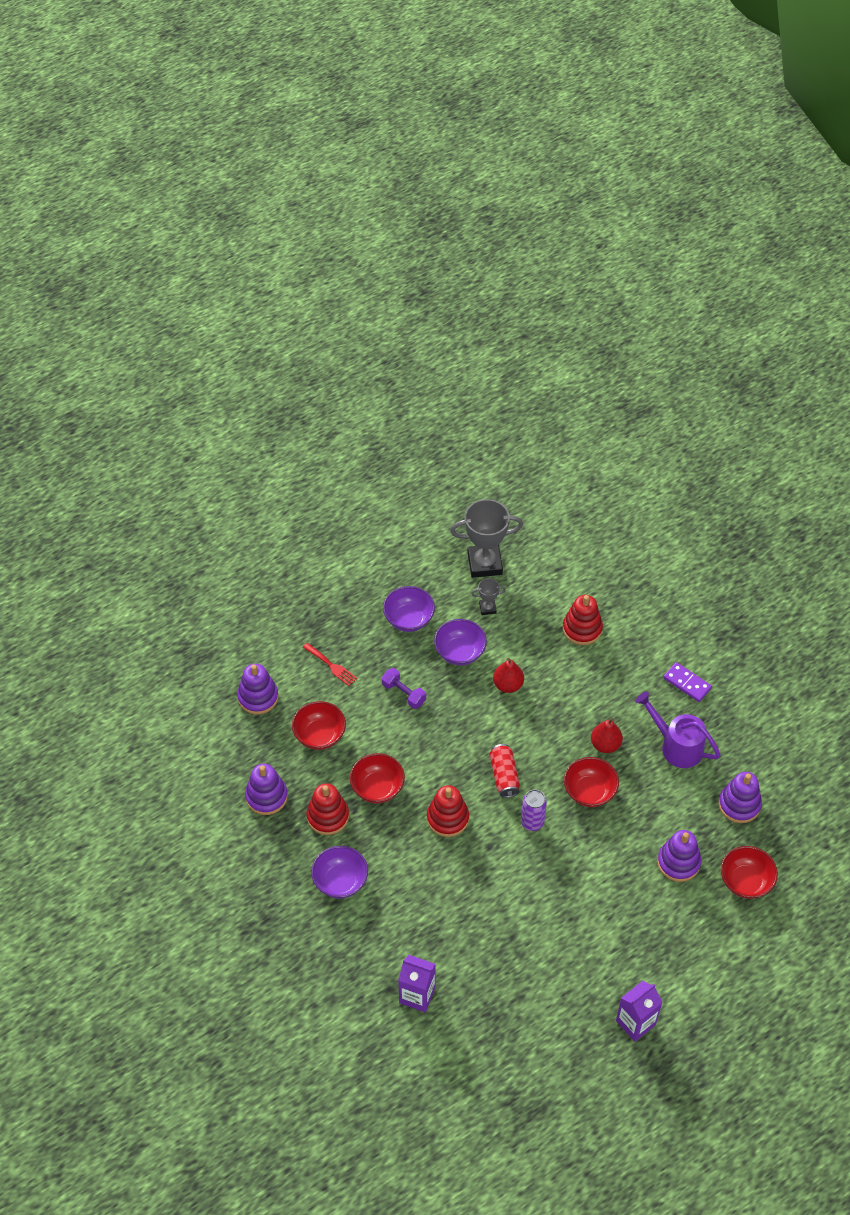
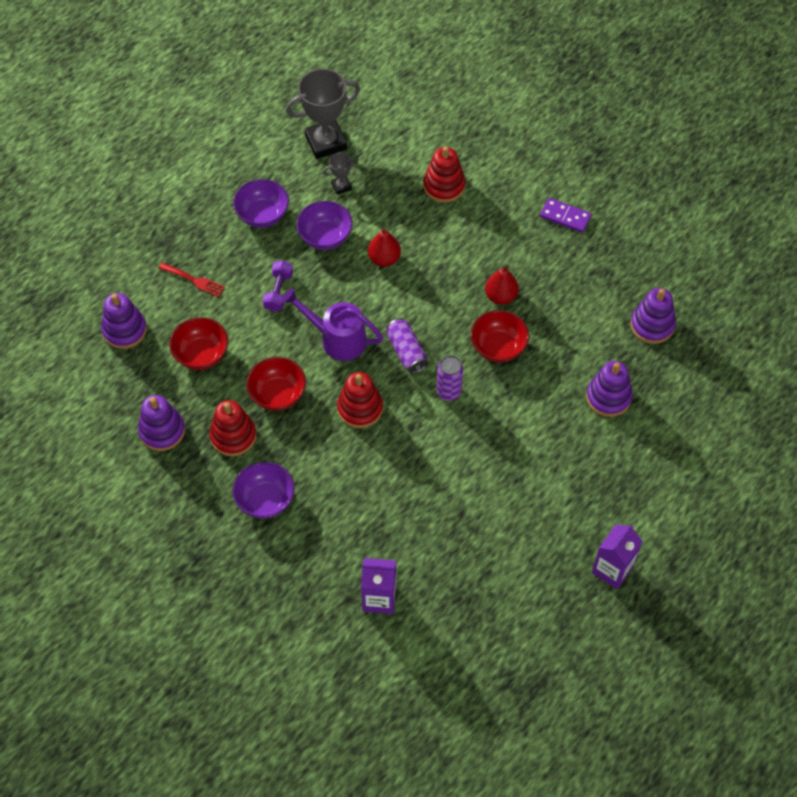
camera: 15 degrees left, 5 degrees up
purple dumbbell [382,668,426,709] -> purple dumbbell turned 75 degrees clockwise [263,260,293,312]
red can [490,744,520,798] -> purple can [386,318,428,374]
purple watering can [635,691,720,768] -> purple watering can moved to [282,288,383,361]
red bowl [721,846,778,899] -> none

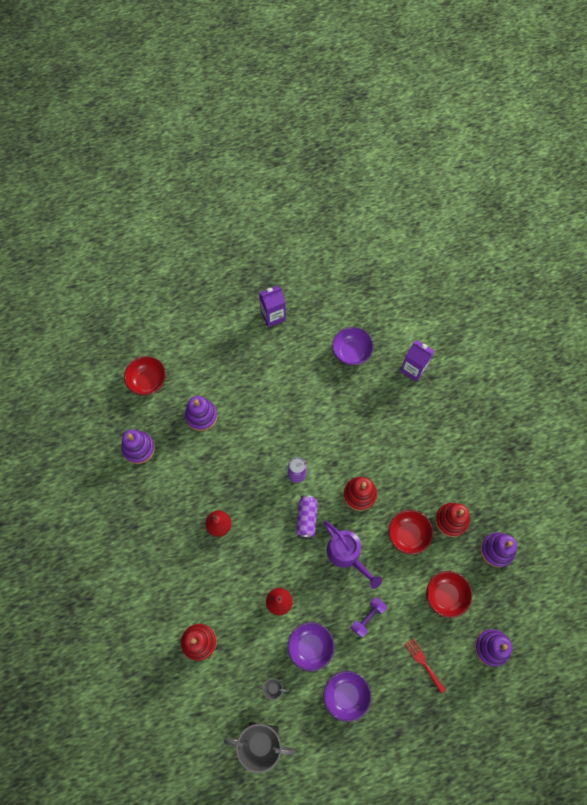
camera: 150 degrees left, 10 degrees up
purple bowl [233,462,295,519] -> purple bowl moved to [332,327,374,365]
red bowl [471,310,529,363] -> red bowl moved to [124,356,166,395]
purple domino [540,198,592,233] -> none

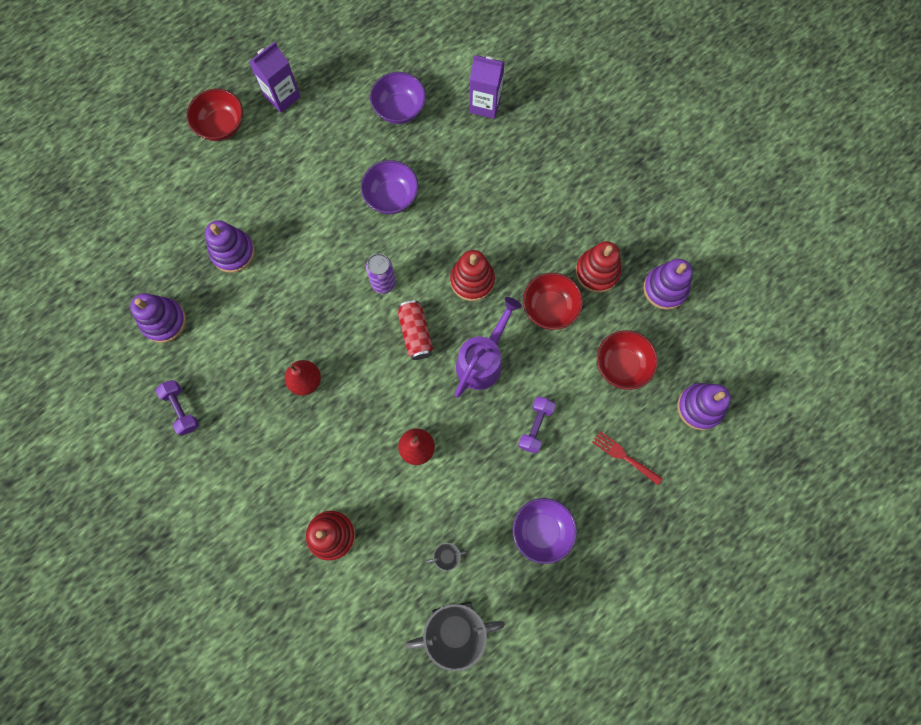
camera: 20 degrees left, 5 degrees up
red bowl [124,356,166,395] -> red bowl moved to [186,89,243,141]
purple bowl [288,622,334,671] -> purple bowl moved to [361,160,418,214]
purple can [296,495,318,539] -> red can [398,300,433,360]
purple watering can [324,521,382,589] -> purple watering can turned 90 degrees counterclockwise [455,297,522,397]
none -> purple dumbbell [156,380,199,436]

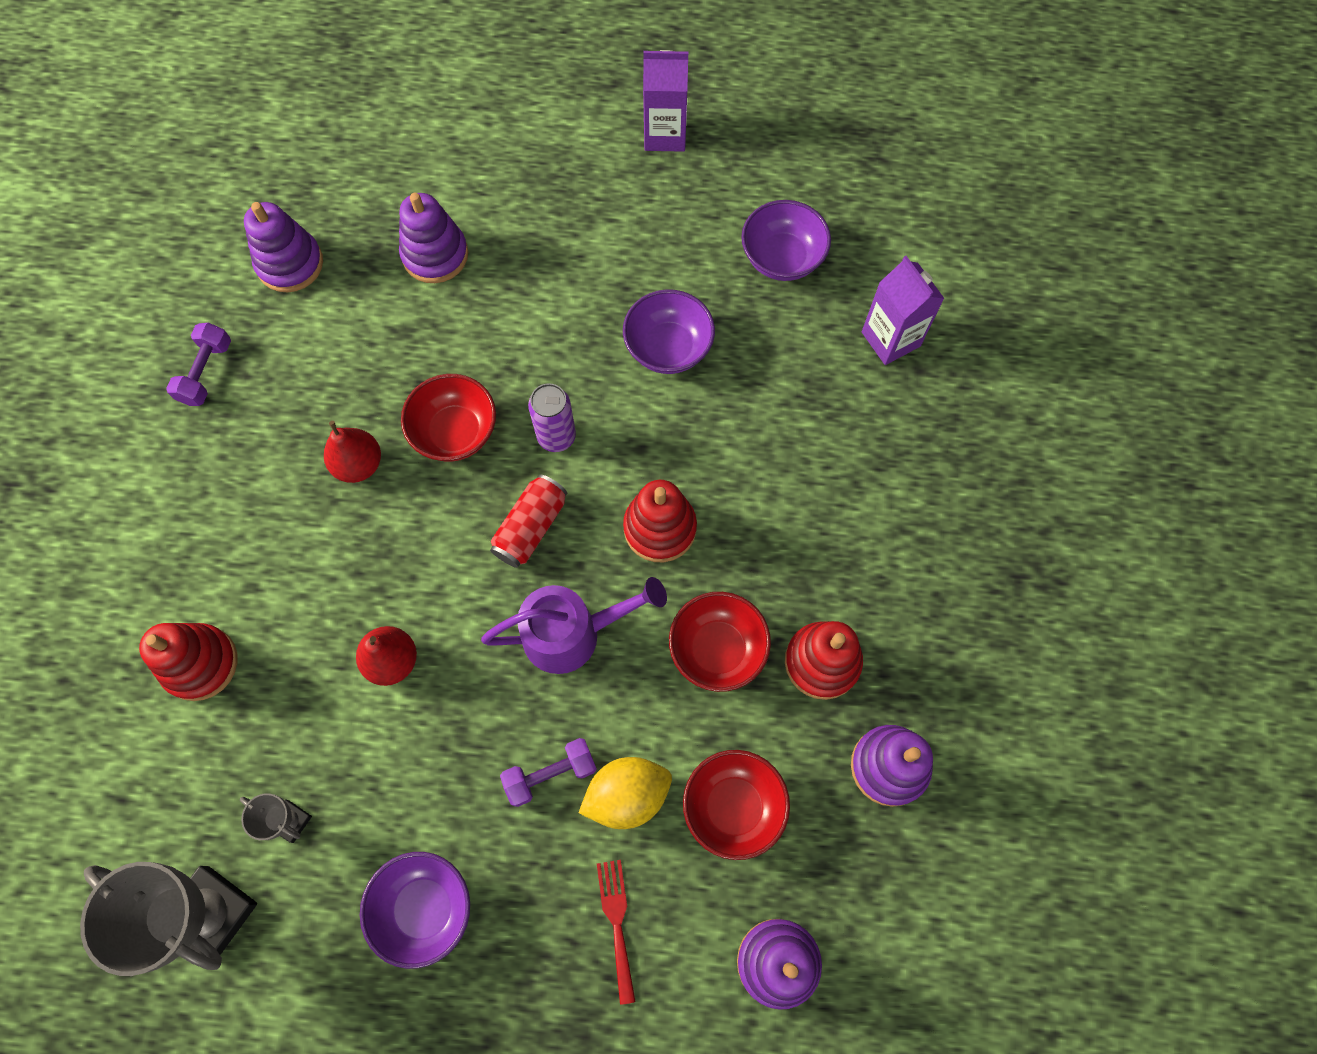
camera: 45 degrees right, 5 degrees down
red bowl [186,89,243,141] -> red bowl moved to [401,374,496,461]
none -> yellow lemon [578,757,672,829]

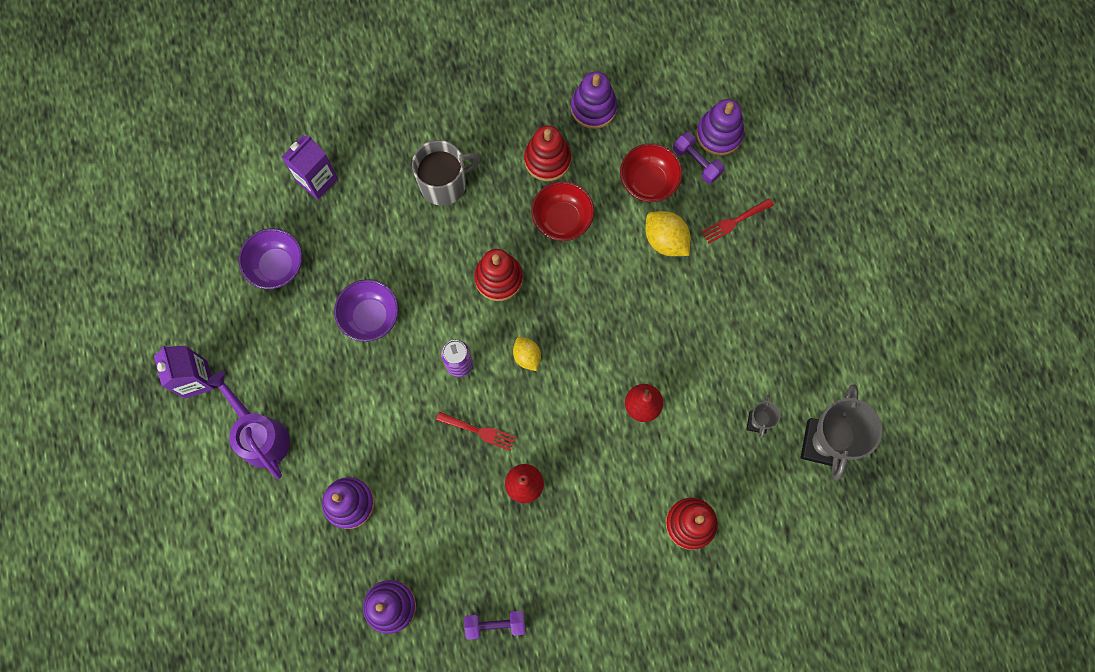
camera: 110 degrees left, 5 degrees up
purple bowl [360,852,470,969] -> none
red bowl [401,374,496,461] -> red fork [436,412,516,451]
purple watering can [481,577,667,674] -> purple watering can moved to [207,371,290,479]
red can [490,474,567,568] -> yellow lemon [513,337,541,371]
purple dumbbell [500,738,597,807] -> purple dumbbell moved to [673,132,725,184]
none -> grey mug [412,140,481,206]

